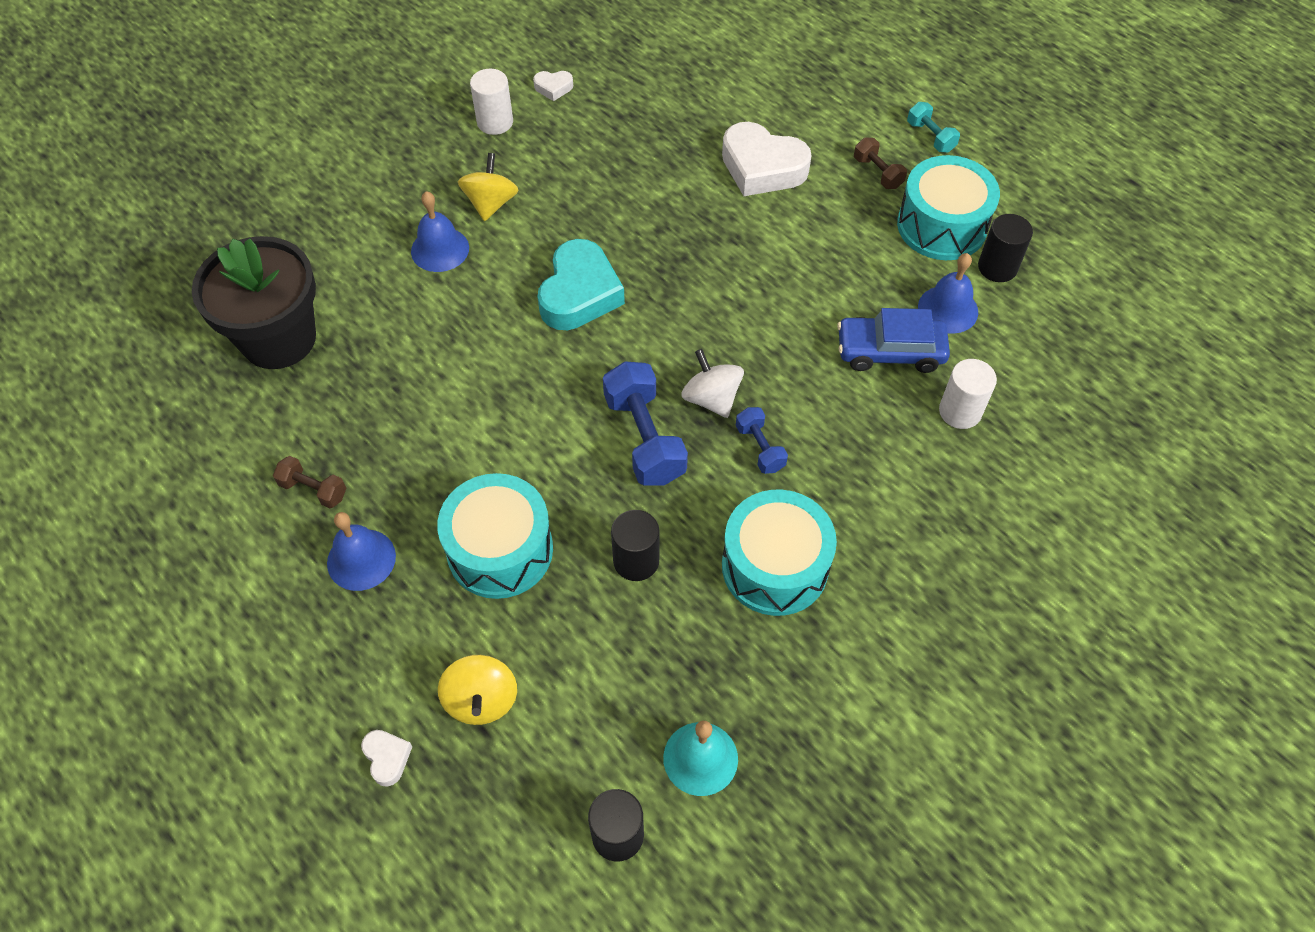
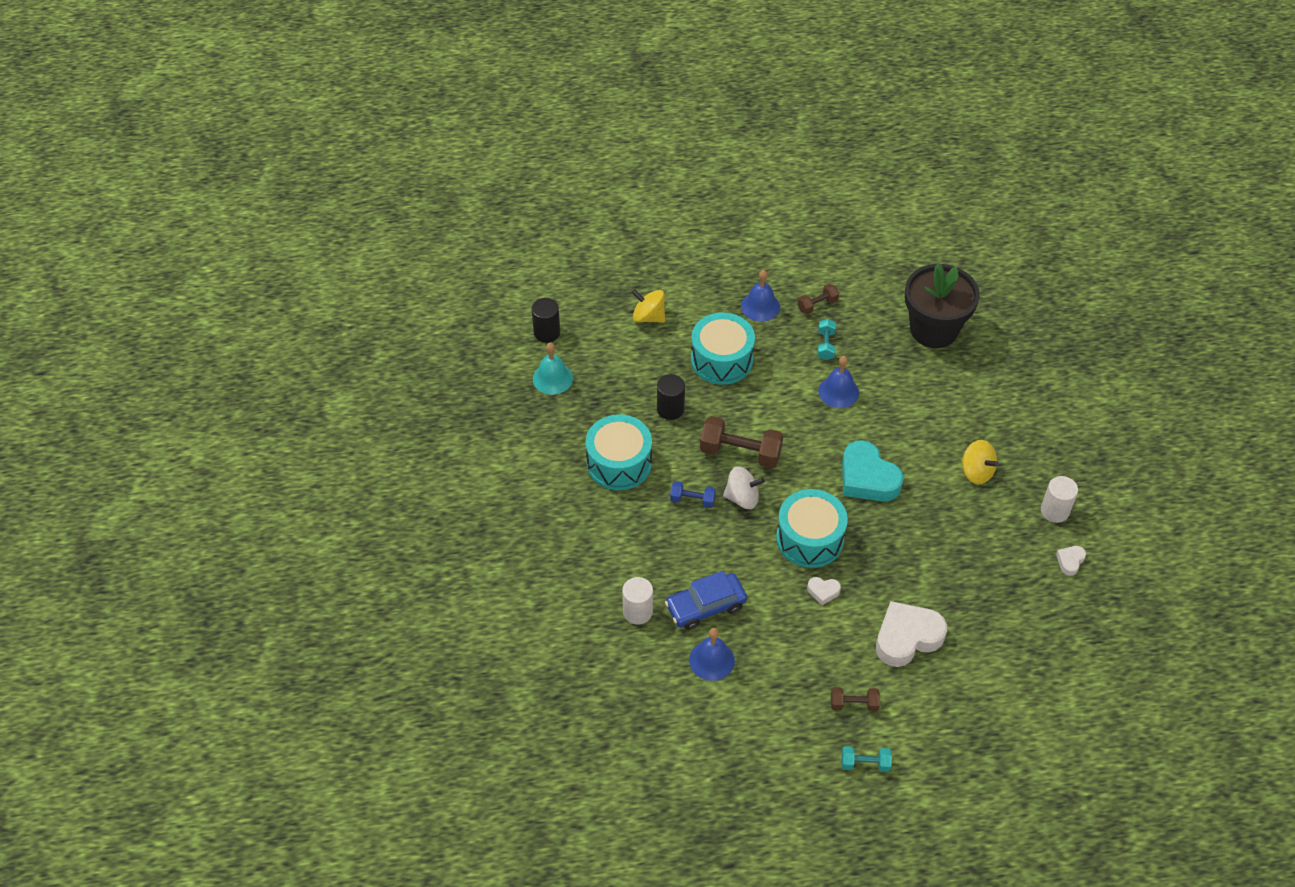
camera: 125 degrees right, 5 degrees down
white heart [361,730,412,787] -> white heart moved to [807,577,841,605]
blue bell [411,191,469,272] -> blue bell moved to [818,356,859,408]
blue dumbbell [603,361,688,485] -> brown dumbbell [700,416,783,468]
blue car [837,308,950,373] -> blue car turned 150 degrees counterclockwise [665,571,747,630]
turquoise drum [897,155,1000,260] -> turquoise drum moved to [776,489,848,568]
black cylinder [978,214,1033,282] -> none
none -> turquoise dumbbell [817,319,836,360]

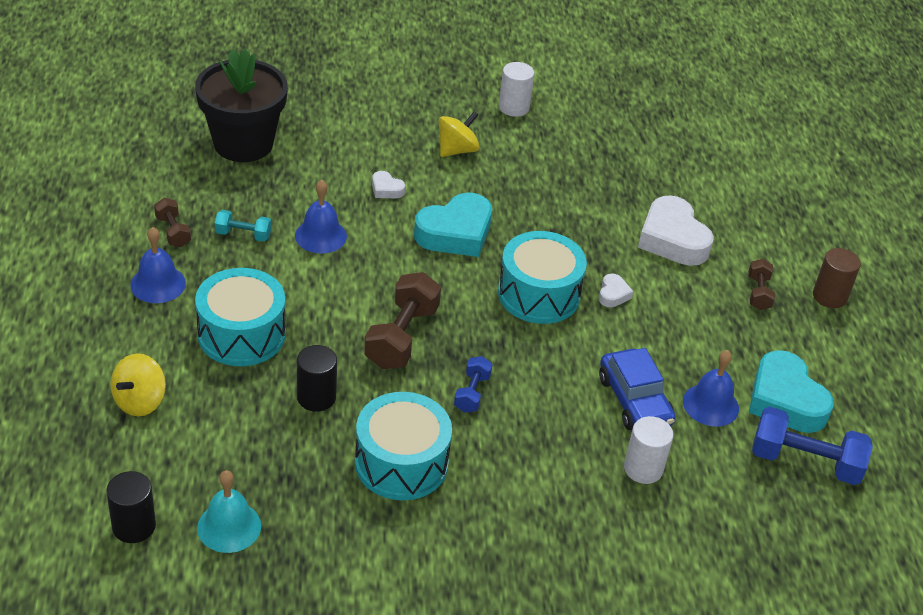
camera: 90 degrees left, 10 degrees down
white spinning top [723,466,765,509] -> none
turquoise dumbbell [841,746,892,772] -> brown cylinder [813,248,861,308]
white heart [1056,546,1086,576] -> white heart moved to [372,171,405,198]
none -> turquoise heart [749,350,834,433]
none -> blue dumbbell [752,407,873,485]

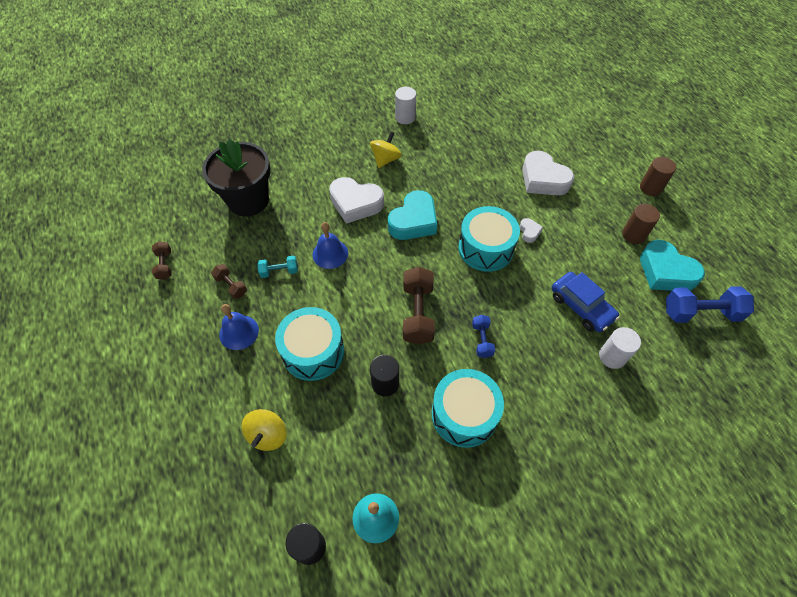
camera: 15 degrees left, 15 degrees up
white heart [372,171,405,198] -> white heart [329,177,384,224], size x2.21
blue bell [683,350,739,427] -> none
brown dumbbell [748,259,775,310] -> brown dumbbell moved to [152,242,172,280]
none -> brown cylinder [622,204,660,244]

